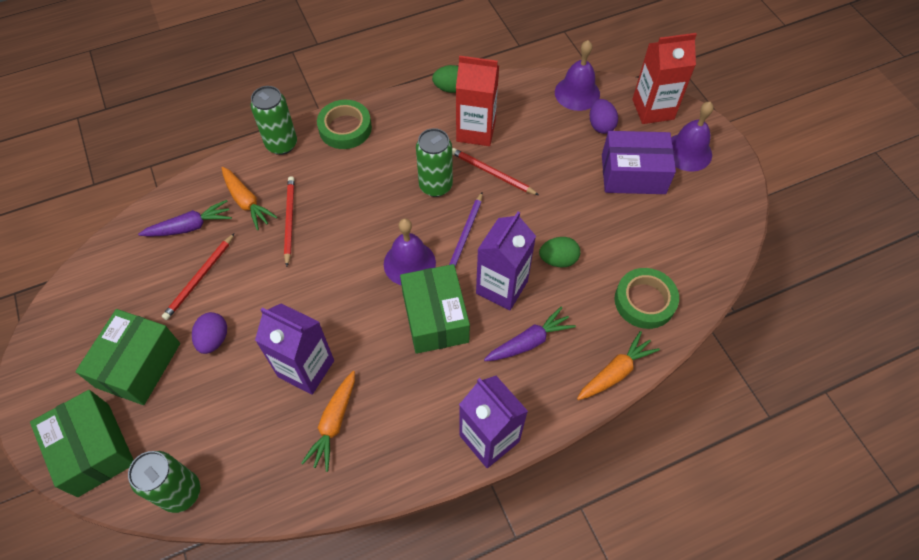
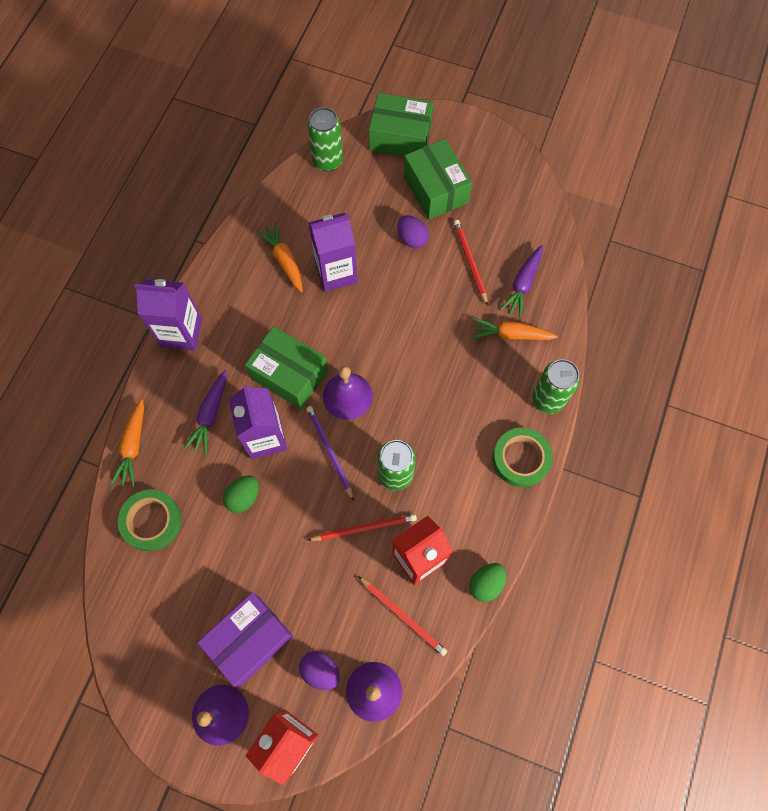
camera: 135 degrees right, 10 degrees up
red pencil [284,176,294,267] -> red pencil moved to [358,576,447,656]

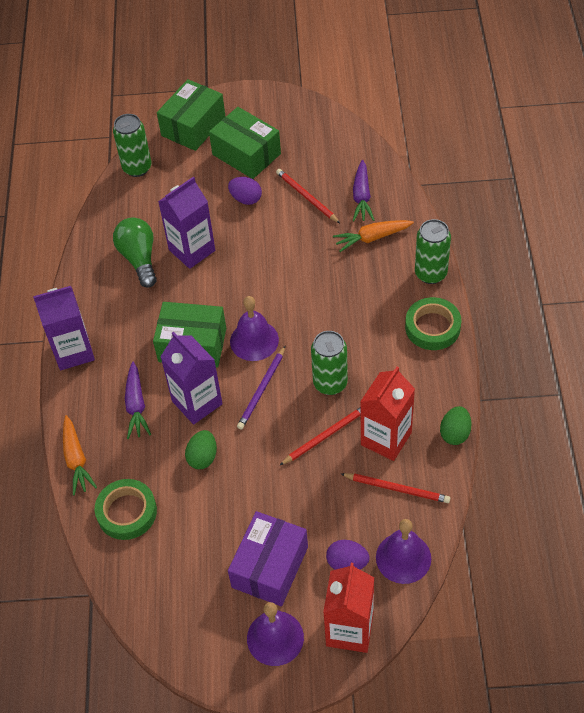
camera: 20 degrees left, 15 degrees down
orange carrot [256,222,303,292] -> green light bulb [113,217,157,288]
purple pencil [306,406,354,501] -> purple pencil turned 105 degrees counterclockwise [237,346,285,430]
green box [369,93,433,157] -> green box turned 45 degrees counterclockwise [157,79,226,151]

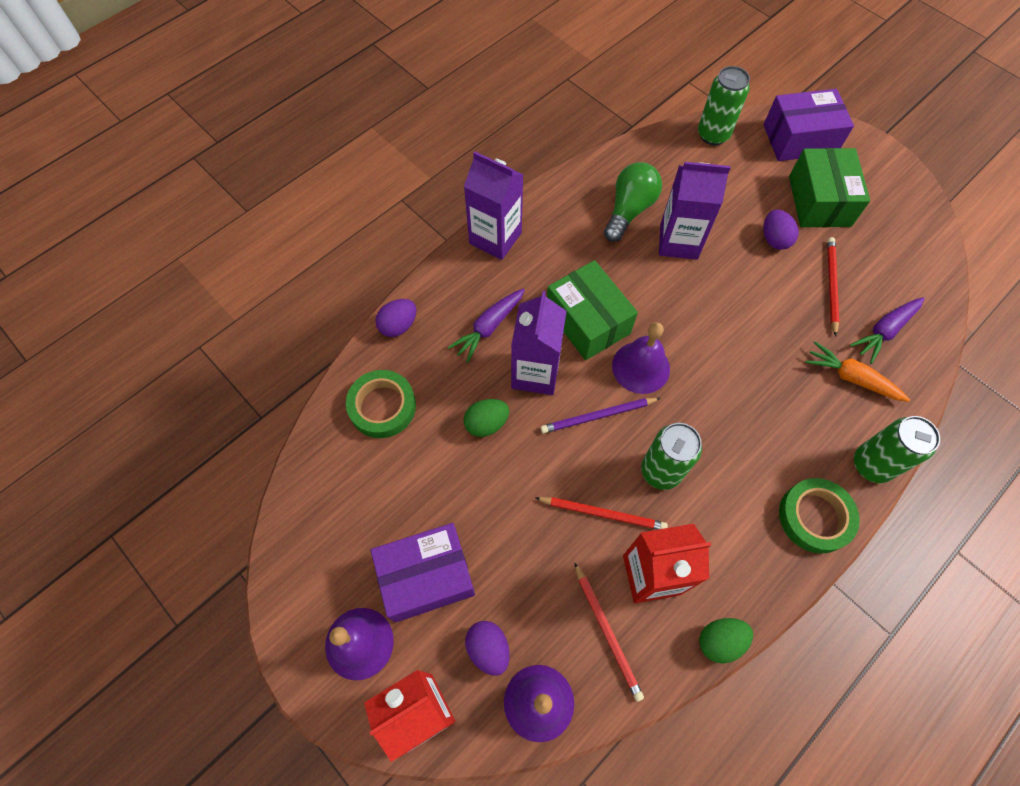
camera: 45 degrees right, 10 degrees up
orange carrot [63,415,97,496] -> purple egg [375,299,417,337]
green box [157,79,226,151] -> purple box [763,89,854,161]

